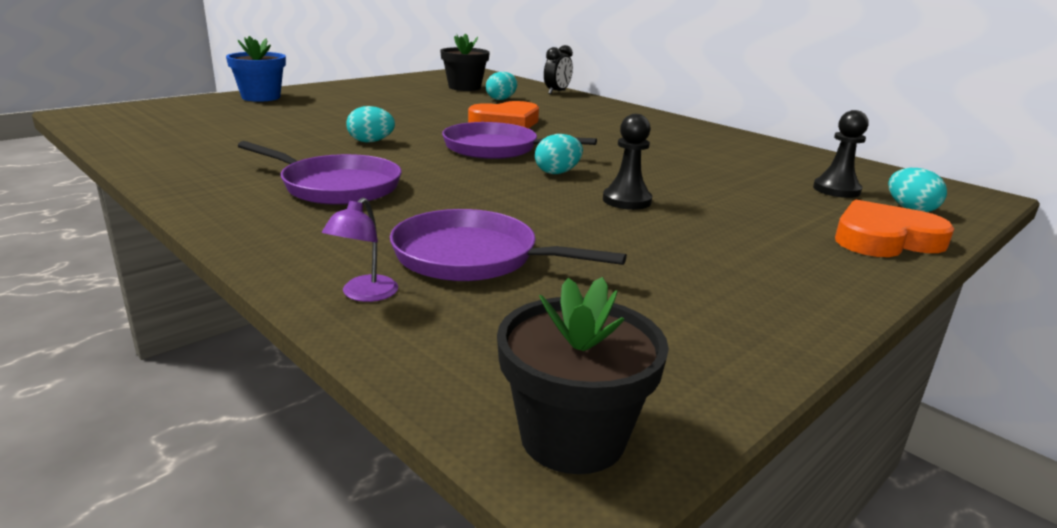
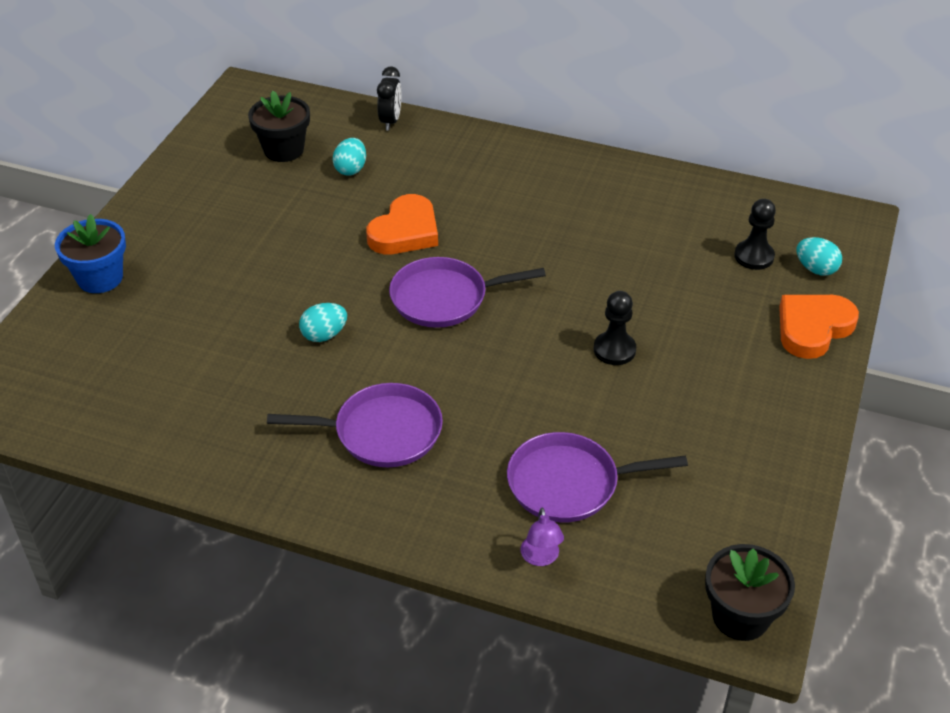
camera: 25 degrees left, 20 degrees up
turquoise egg [535,134,583,174] -> none

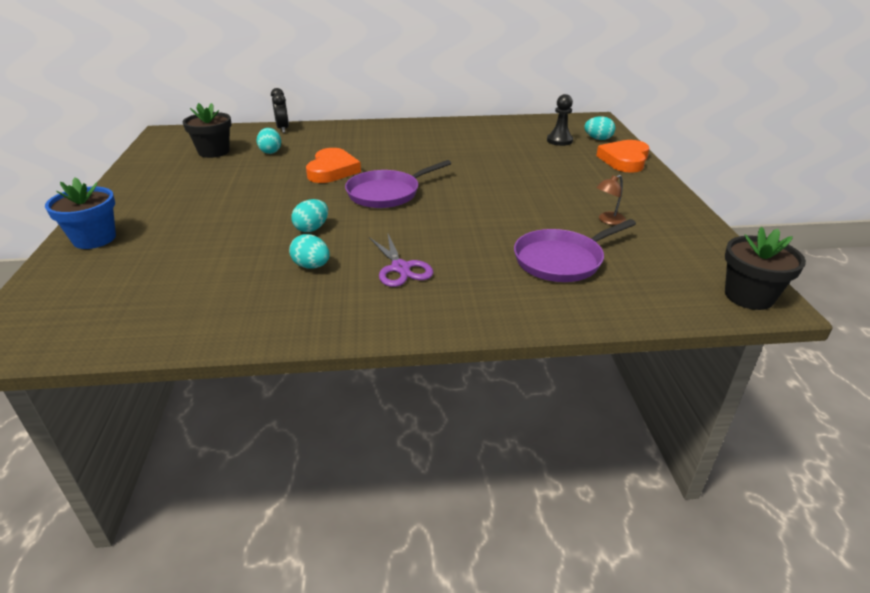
camera: 25 degrees left, 10 degrees down
purple pan [267,383,443,467] -> purple scissors [369,234,433,287]
purple lamp [521,508,564,566] -> none
black pawn [594,291,636,365] -> none
none -> turquoise egg [289,234,330,269]
none -> brown lamp [596,175,626,225]

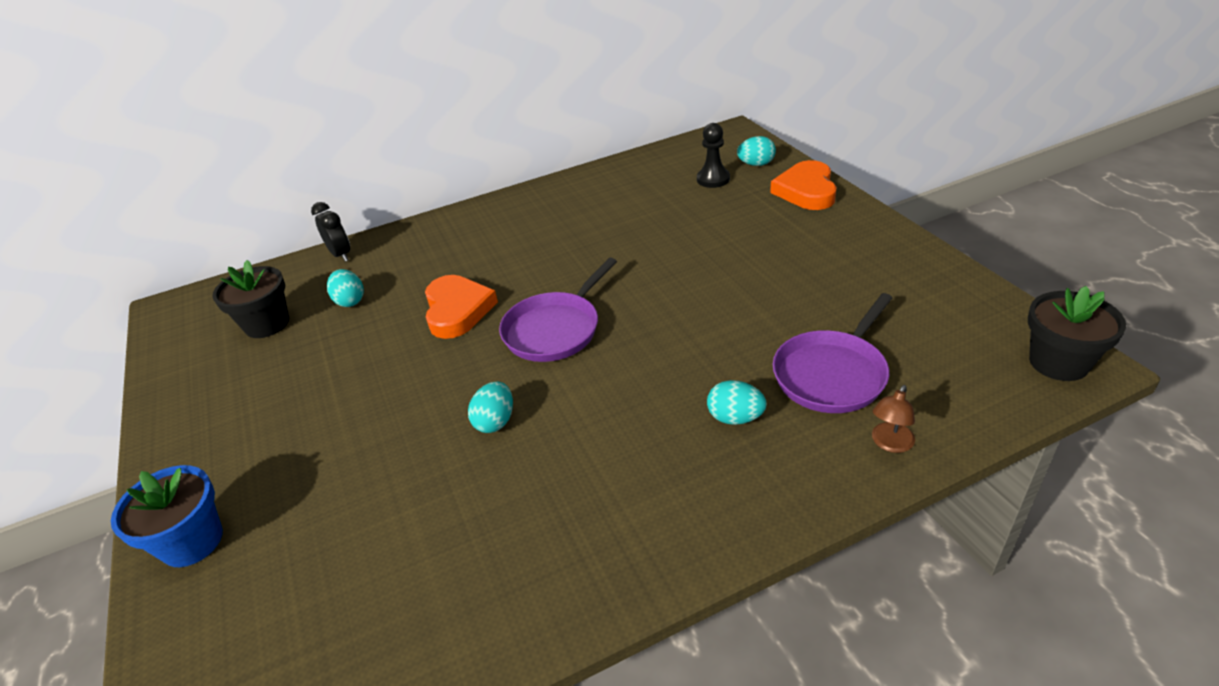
camera: 15 degrees left, 5 degrees up
turquoise egg [289,234,330,269] -> turquoise egg moved to [707,380,767,425]
purple scissors [369,234,433,287] -> none
brown lamp [596,175,626,225] -> brown lamp moved to [872,385,915,453]

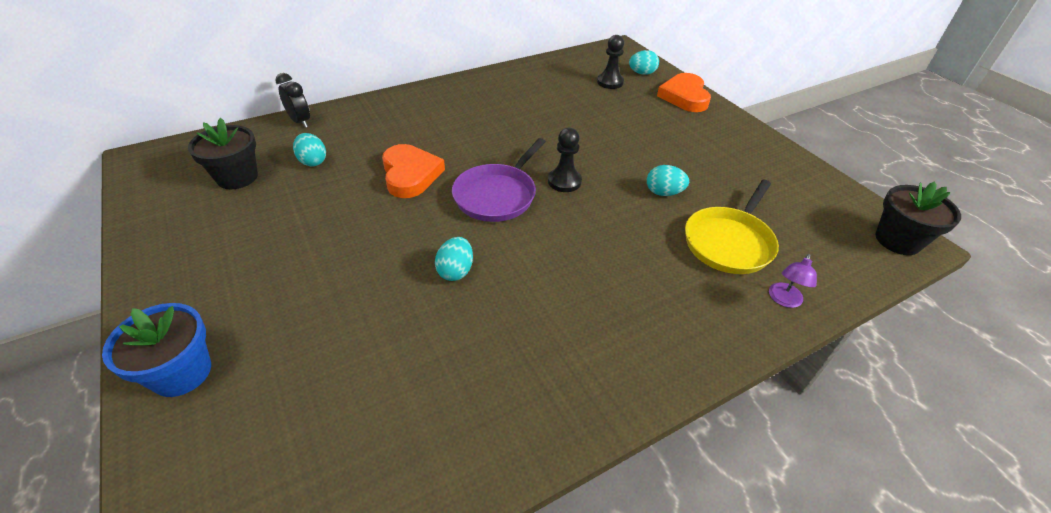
camera: 10 degrees left, 5 degrees up
turquoise egg [707,380,767,425] -> turquoise egg moved to [647,165,689,196]
purple pan [772,293,892,413] -> yellow pan [685,180,779,274]
brown lamp [872,385,915,453] -> purple lamp [769,254,817,308]
none -> black pawn [548,128,582,192]

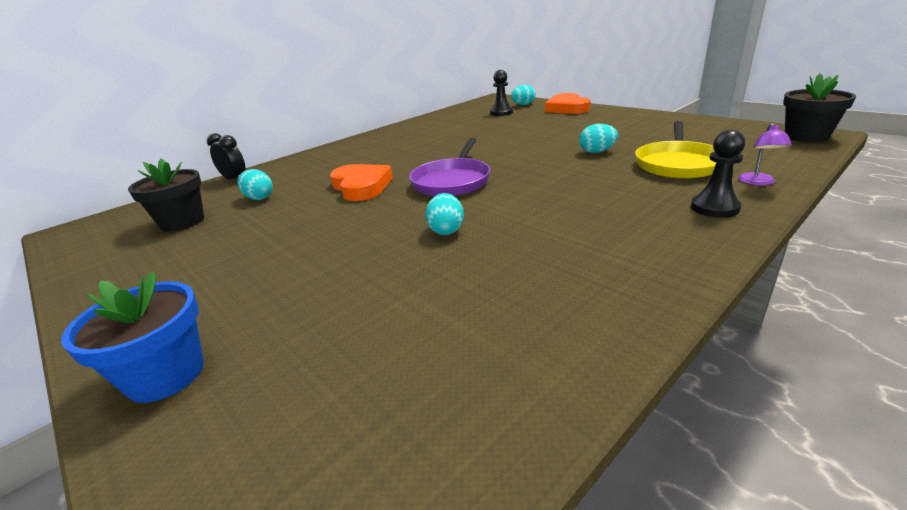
camera: 10 degrees left, 15 degrees down
black pawn [548,128,582,192] -> black pawn moved to [691,130,745,218]

